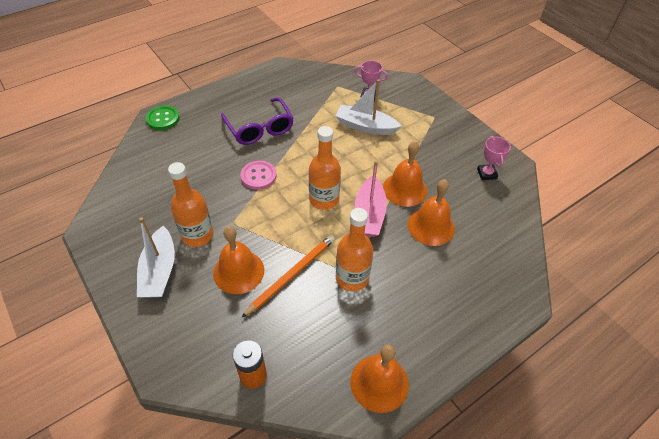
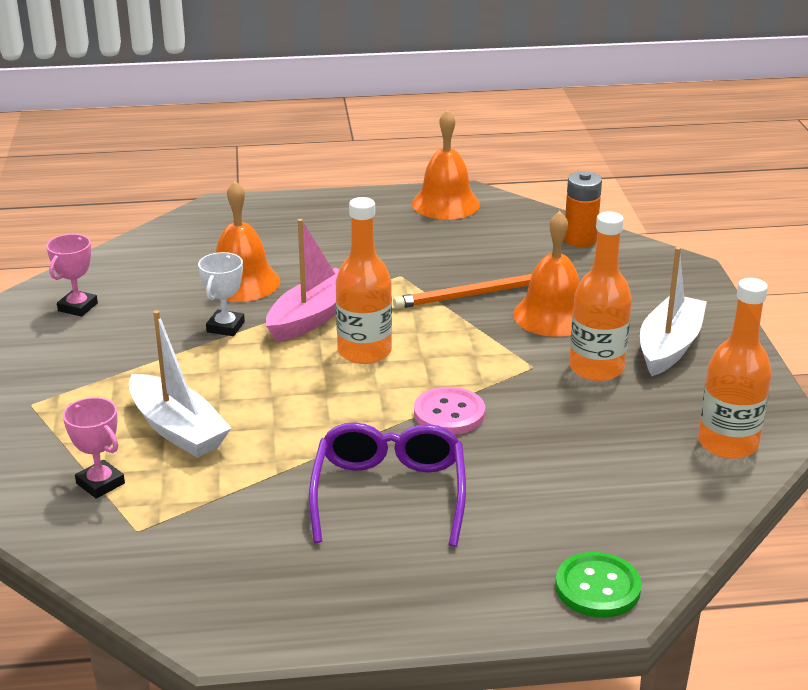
camera: 150 degrees left, 20 degrees down
orange bottle [336,208,373,291] -> orange bottle moved to [698,278,772,459]
orange bell [383,141,427,207] -> white trophy [198,252,245,336]

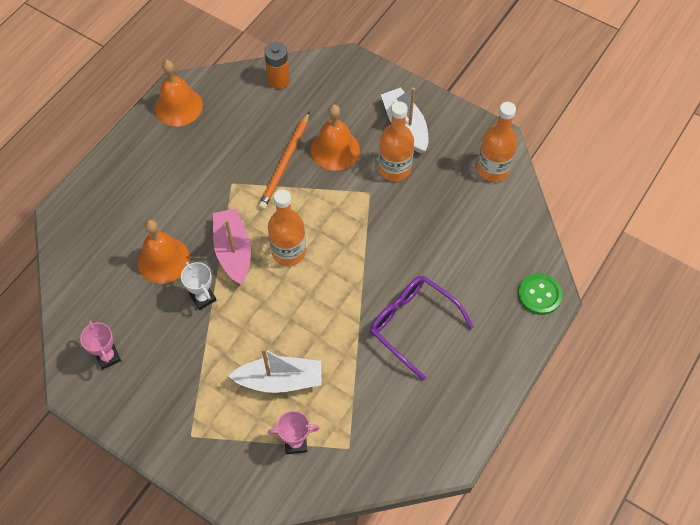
camera: 50 degrees left, 30 degrees up
pink button [414,387,485,435] -> none

